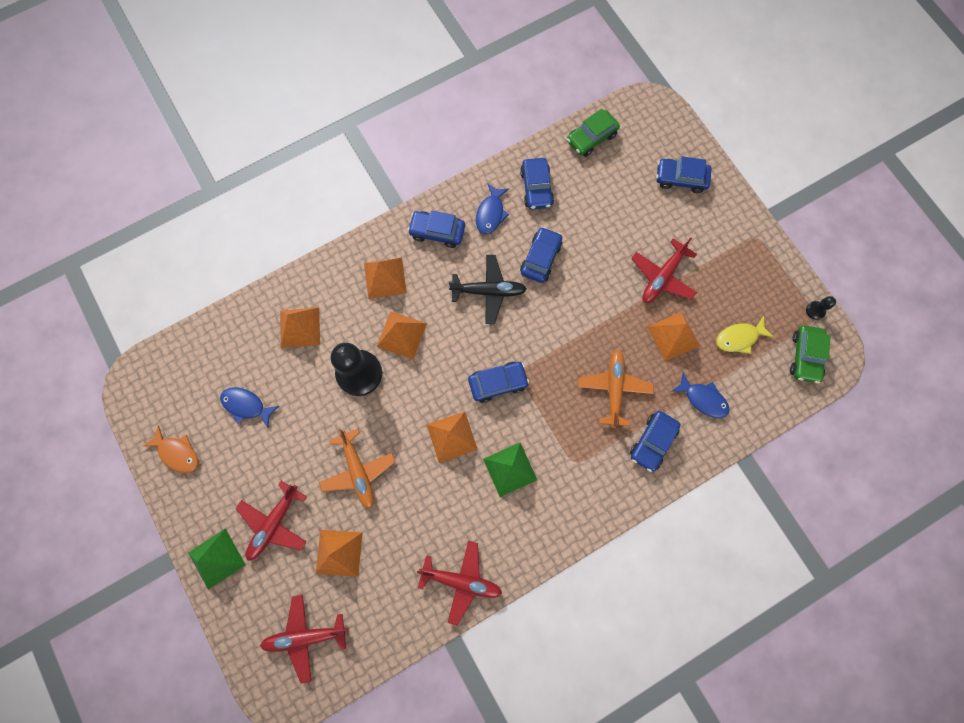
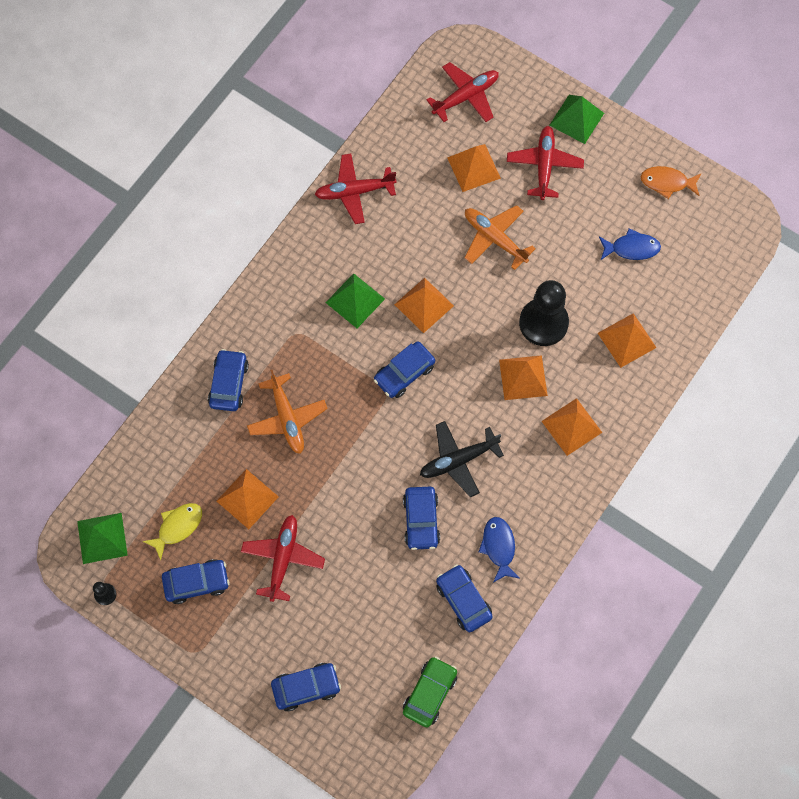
camera: 155 degrees right, 5 degrees down
blue car [408,211,465,248] -> blue car moved to [162,559,230,604]
blue fish [671,372,730,418] -> none
green car [790,325,831,384] -> green pyramid [77,513,128,564]

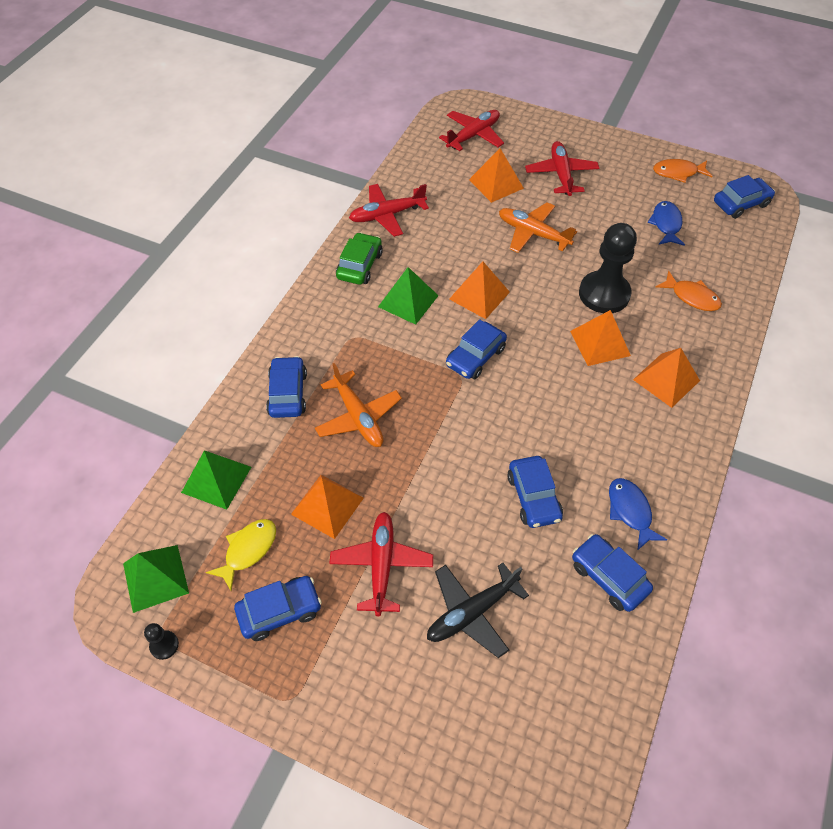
camera: 10 degrees left, 15 degrees down
blue car [271,663,341,711] -> blue car moved to [714,175,775,219]
green car [403,656,457,727] -> green car moved to [336,232,383,285]
black plane [420,421,504,497] -> black plane moved to [427,563,529,658]
green pyramid [549,95,604,144] -> green pyramid moved to [181,451,251,510]
orange pyramid [598,313,657,368] -> orange fish [656,271,722,311]
blue fish [599,228,661,260] -> blue fish turned 75 degrees counterclockwise [647,201,685,246]

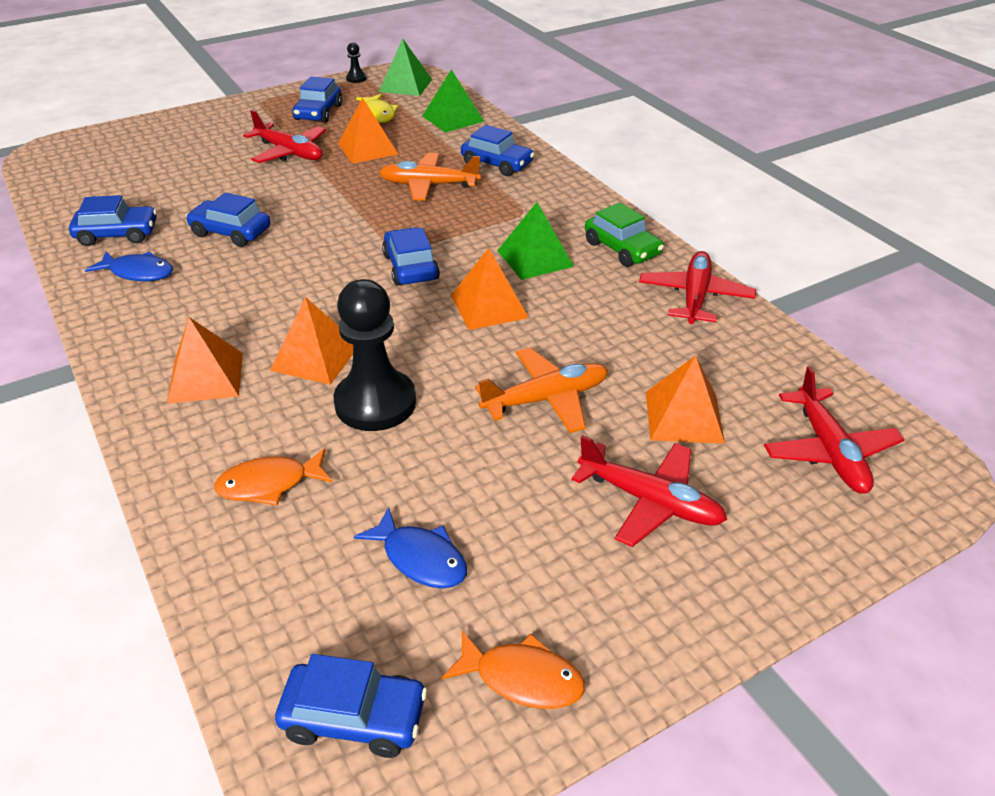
camera: 125 degrees right, 15 degrees down
black plane [427,563,529,658] -> none
orange fish [653,159,713,183] -> orange fish turned 75 degrees clockwise [442,631,585,709]
blue car [714,175,775,219] -> blue car turned 90 degrees counterclockwise [275,654,427,758]

